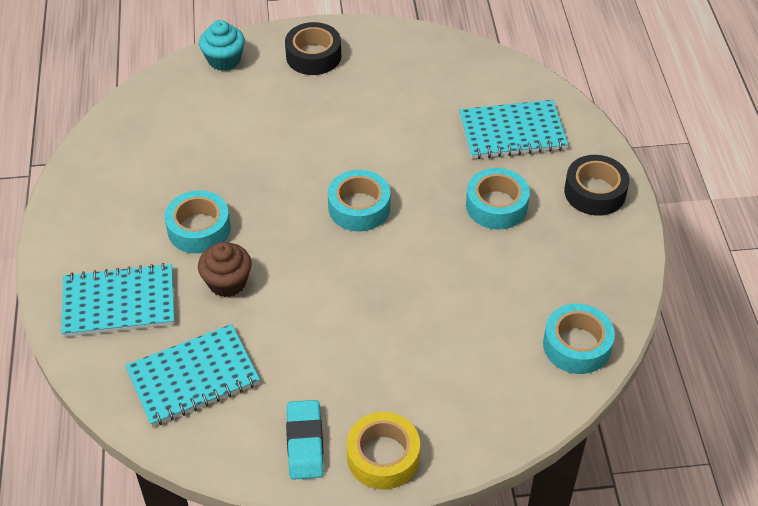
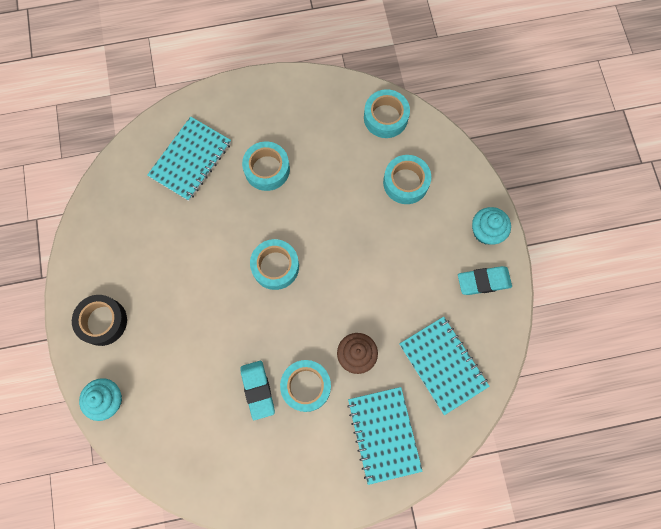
camera: 95 degrees left, 25 degrees up
yellow tape [347,412,420,490] -> turquoise cupcake [472,207,511,245]
turquoise notebook [459,100,568,159] -> turquoise notebook turned 45 degrees clockwise [147,117,231,201]
black tape [564,155,629,216] -> none
none -> turquoise eraser [240,361,275,420]
none -> turquoise tape [383,155,431,204]

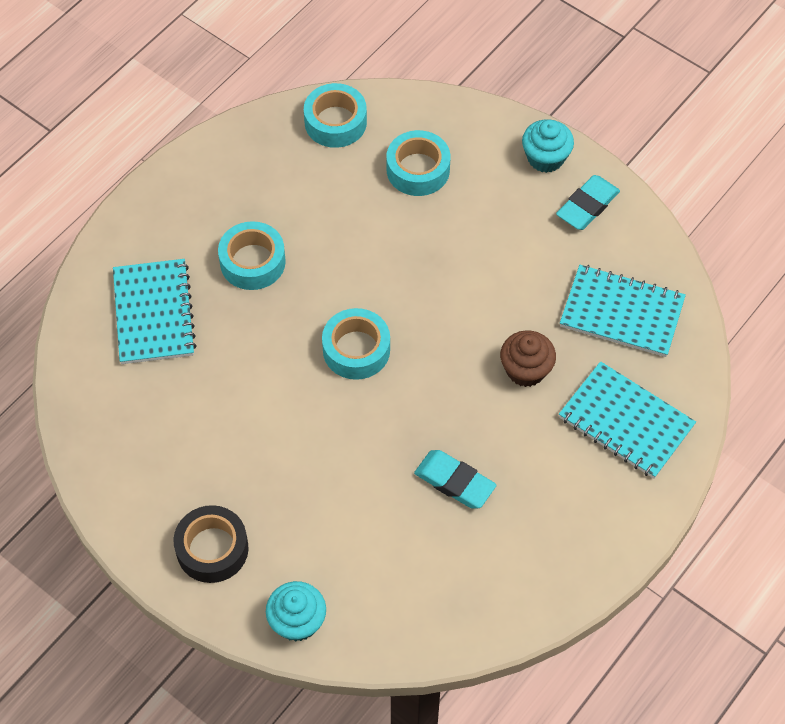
camera: 40 degrees left, 15 degrees down
turquoise tape [280,360,331,412] -> none

